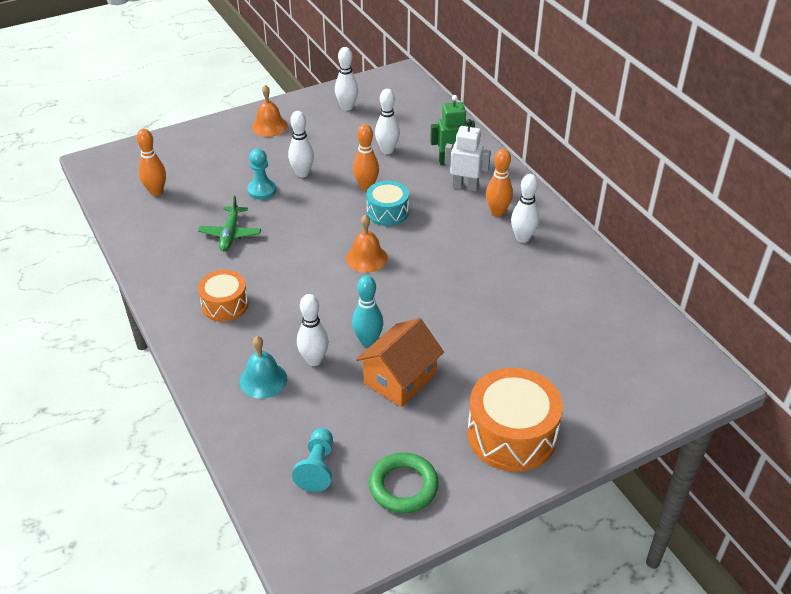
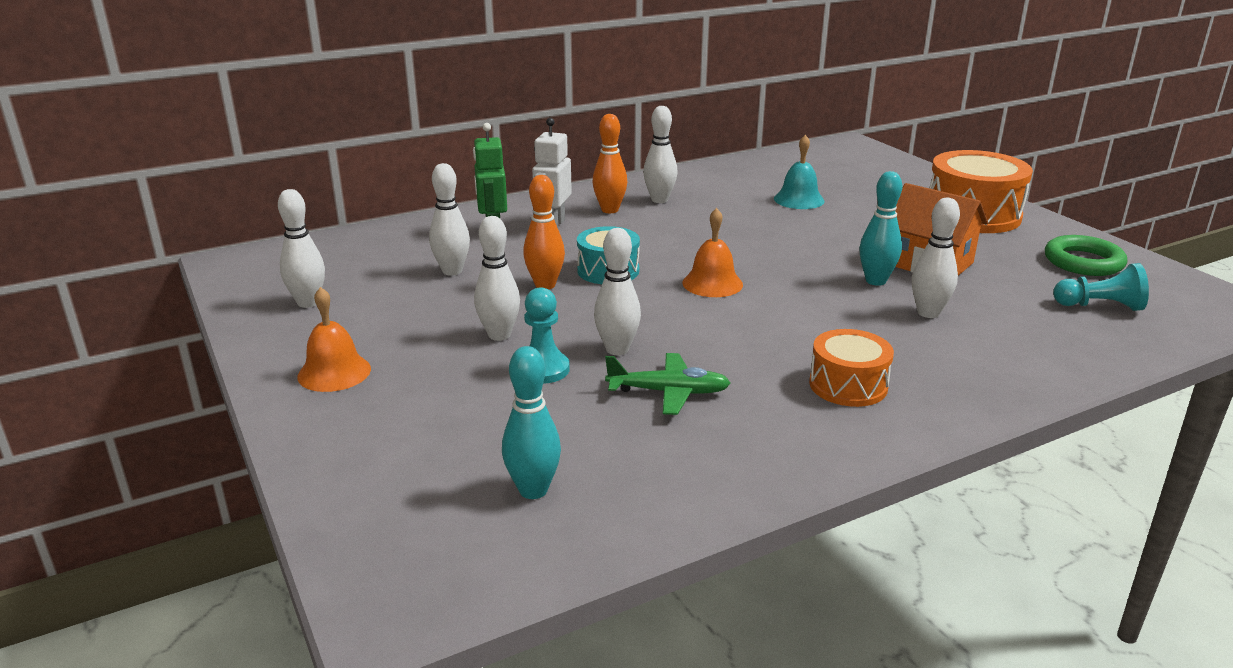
camera: 90 degrees left, 15 degrees down
orange bowling pin [136,129,166,196] -> turquoise bowling pin [502,346,561,499]
turquoise bell [240,336,287,399] -> turquoise bell moved to [774,135,824,209]
none -> white bowling pin [594,228,641,355]

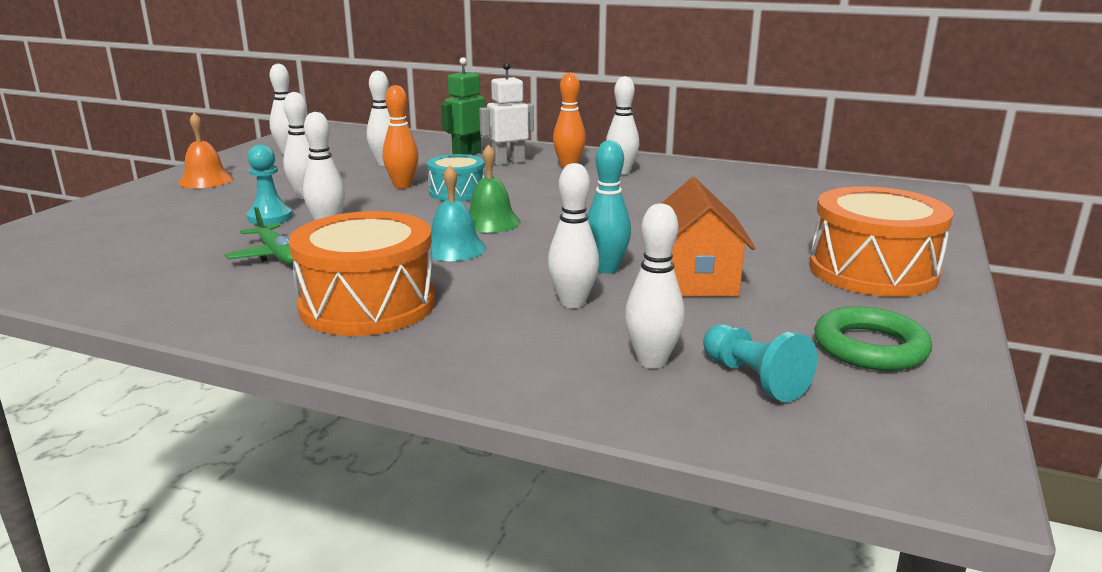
camera: 50 degrees right, 5 degrees down
turquoise bowling pin [502,346,561,499] -> none
orange bell [682,208,743,297] -> green bell [469,144,521,233]
turquoise bell [774,135,824,209] -> turquoise bell moved to [431,165,487,261]
orange drum [809,329,894,407] -> orange drum [289,211,436,336], size x1.68
none -> white bowling pin [625,203,685,369]

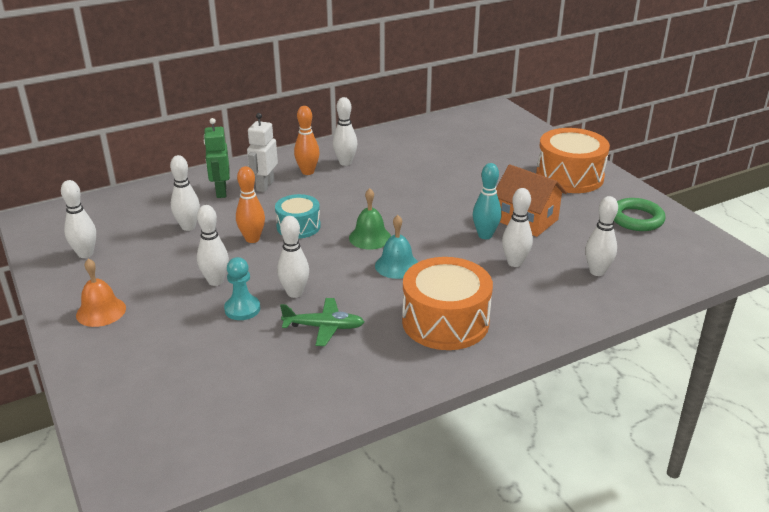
camera: 50 degrees left, 10 degrees up
turquoise pawn [703,324,817,402] -> none

